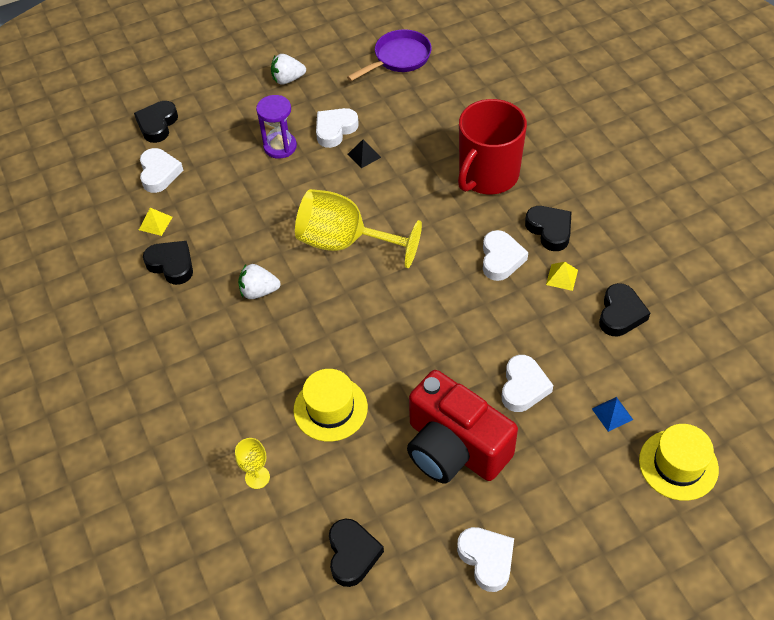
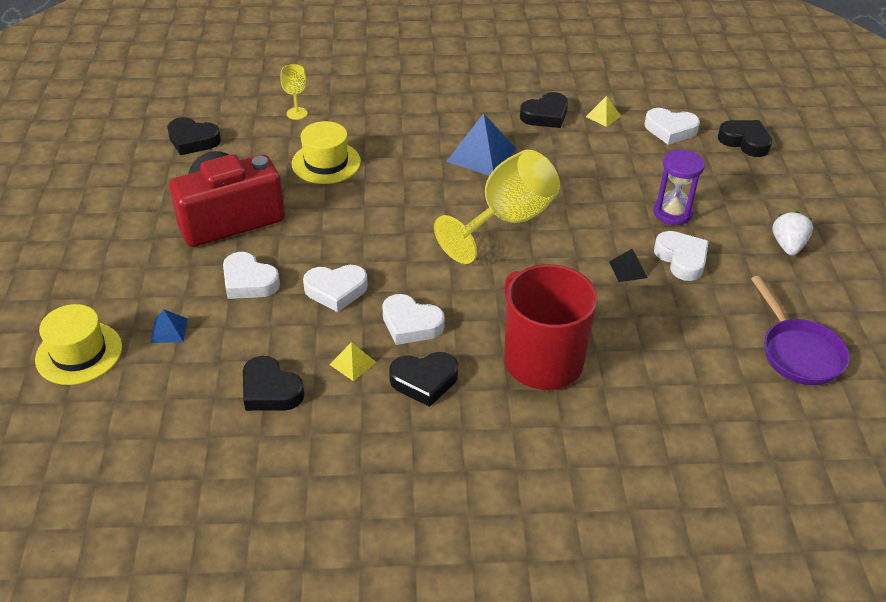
camera: 110 degrees right, 10 degrees down
white strawberry [238,264,281,299] -> blue pyramid [446,113,516,176]
white heart [457,527,514,592] -> white heart moved to [303,265,368,312]

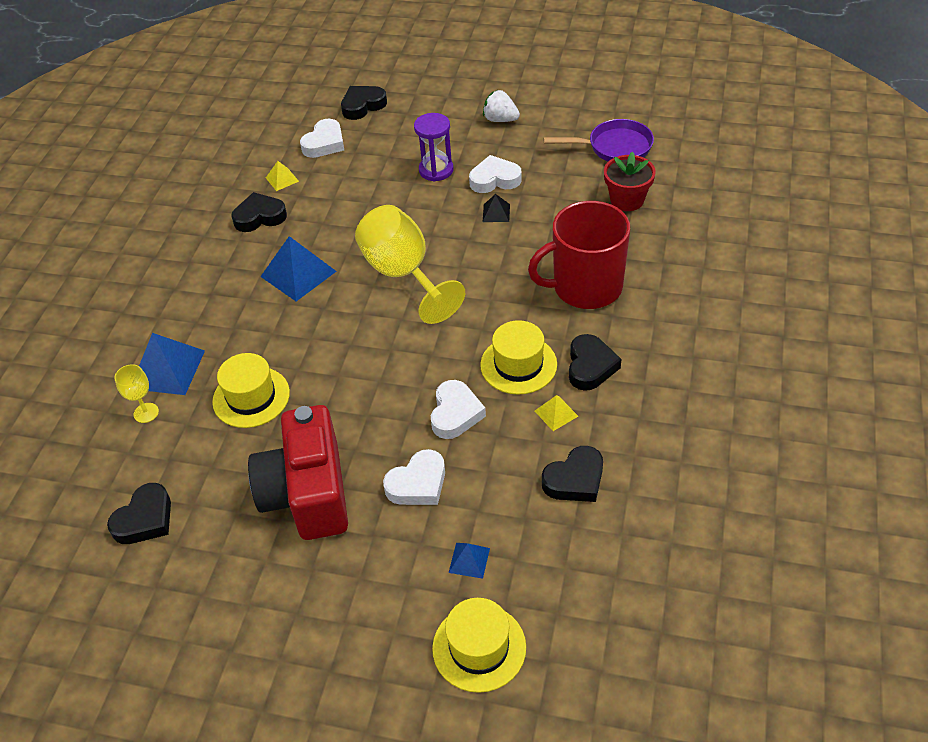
camera: 70 degrees left, 5 degrees up
white heart [382,294,445,345] -> yellow hat [480,320,557,394]
black heart [520,92,568,128] -> black heart turned 90 degrees counterclockwise [231,192,287,232]
none -> blue pyramid [139,333,205,395]
none -> red flower pot [604,152,656,211]

